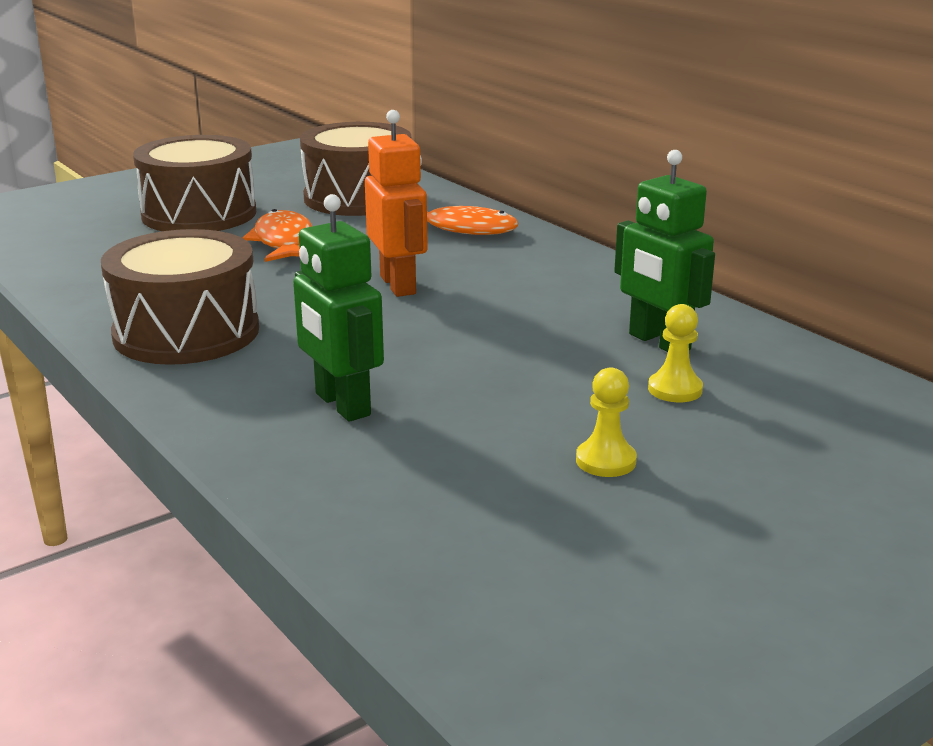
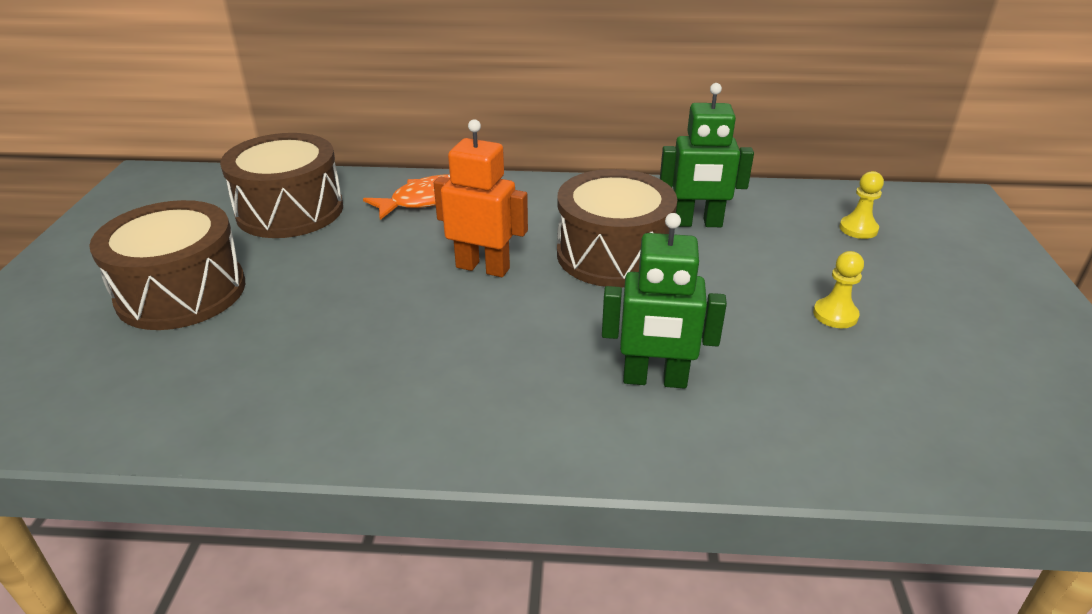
camera: 50 degrees left, 10 degrees up
brown drum [101,229,259,365] -> brown drum moved to [557,169,677,287]
orange fish [243,209,312,262] -> none
yellow pawn [648,304,703,402] -> yellow pawn moved to [839,171,884,239]

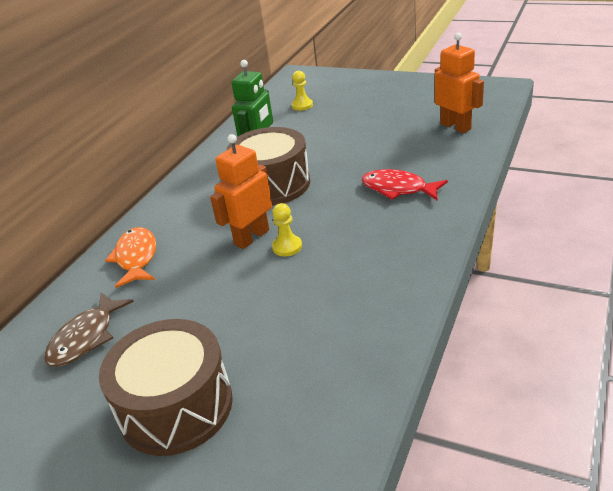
camera: 65 degrees left, 0 degrees up
brown drum [220,133,343,238] -> brown fish [44,293,134,367]
green robot [602,213,727,389] -> red fish [362,169,448,201]
yellow pawn [813,251,864,328] -> yellow pawn moved to [272,203,302,256]
none -> orange robot [435,33,484,133]

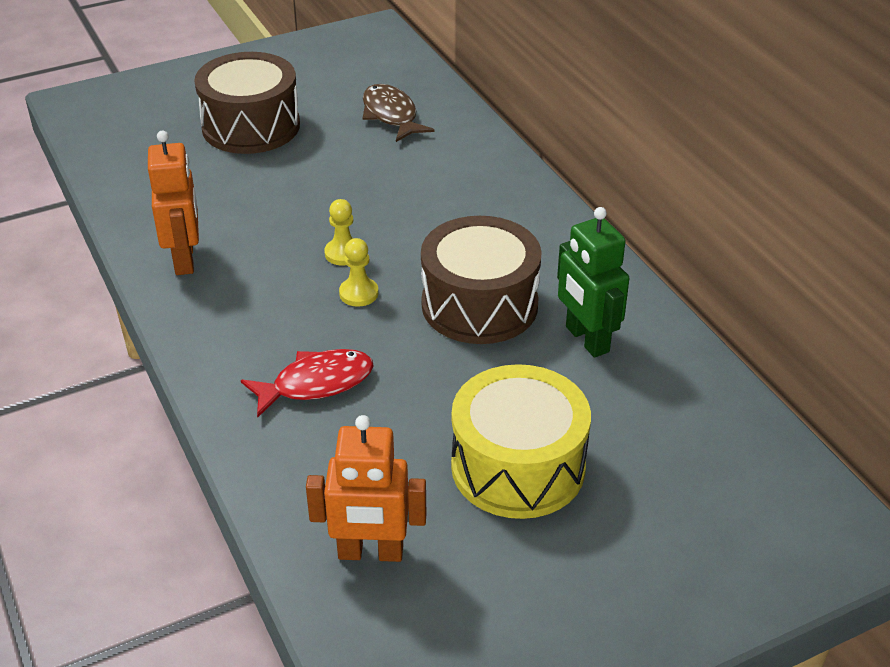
camera: 125 degrees right, 5 degrees up
orange fish [105,227,156,288] -> none
orange robot [210,134,272,249] -> orange robot moved to [148,130,199,275]
yellow pawn [291,71,313,111] -> yellow pawn moved to [339,238,378,307]
none -> yellow drum [451,364,591,519]

